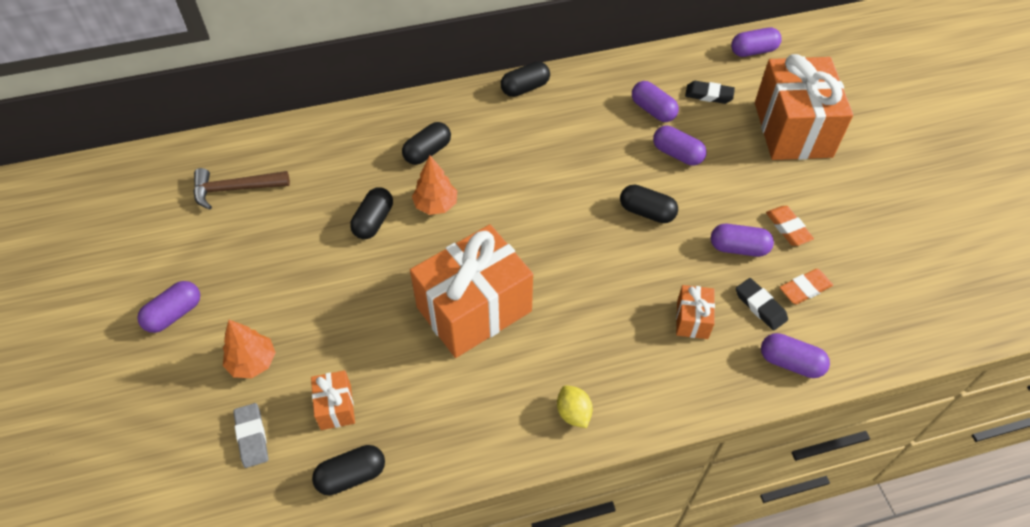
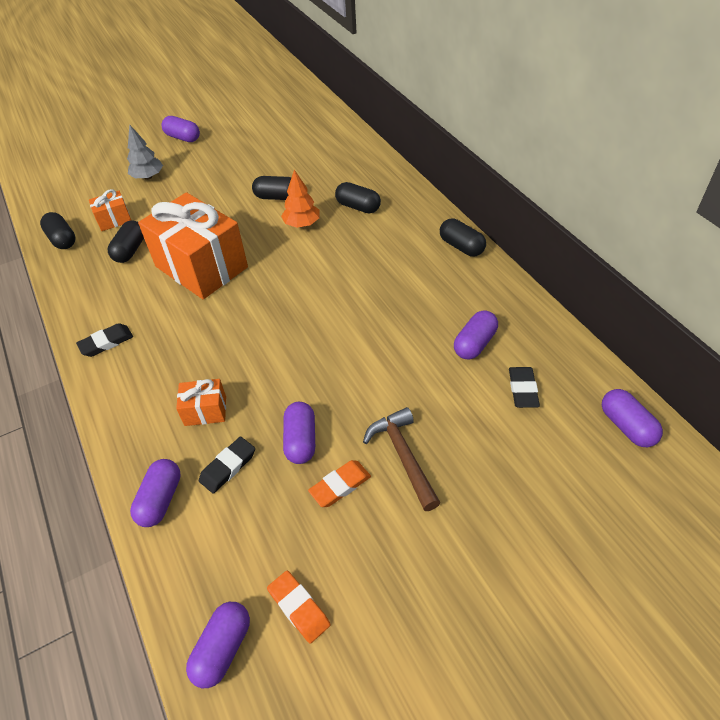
camera: 80 degrees right, 5 degrees down
brown hammer [194,168,290,210] -> brown hammer moved to [363,407,441,511]
orange tree [223,320,276,378] -> grey tree [127,124,163,180]
grey eraser [233,403,268,468] -> none
yellow lemon [557,385,593,428] -> black eraser [76,323,133,357]
black capsule [620,185,678,223] -> black capsule moved to [108,220,144,263]
purple capsule [653,126,707,166] -> purple capsule moved to [186,602,250,688]
orange gift [755,54,853,160] -> none
orange eraser [780,269,833,305] -> orange eraser moved to [267,571,331,643]

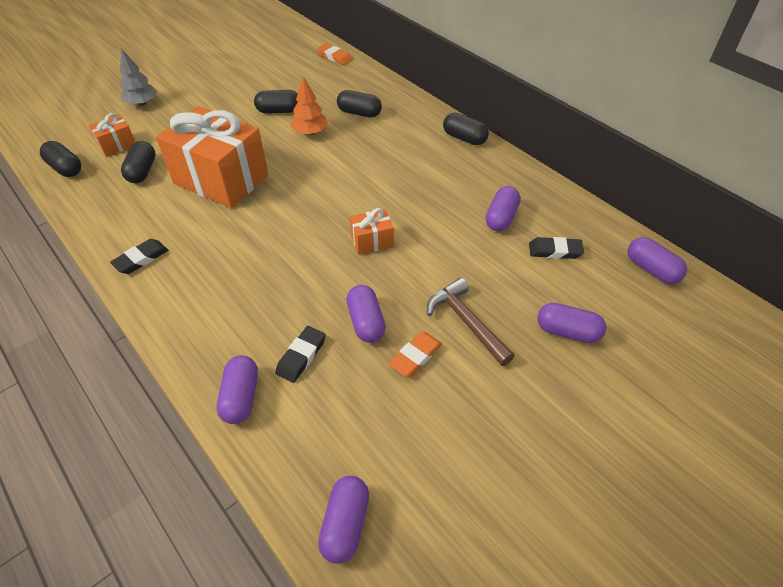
camera: 15 degrees left, 0 degrees up
purple capsule [162,116,200,142] -> purple capsule moved to [538,303,606,343]
orange gift [176,379,226,426] -> orange gift moved to [350,208,394,255]
orange eraser [267,571,331,643] -> orange eraser moved to [317,43,353,65]
black eraser [509,367,540,408] -> black eraser turned 75 degrees counterclockwise [529,237,584,259]

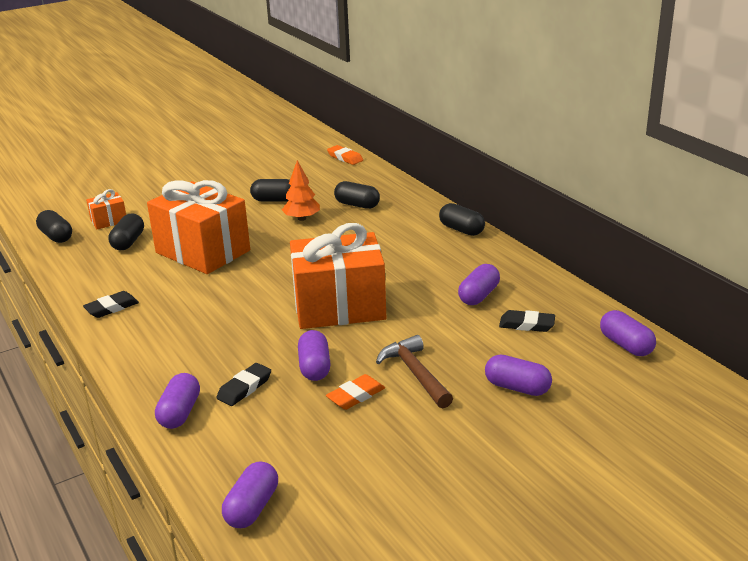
camera: 10 degrees right, 20 degrees down
grey tree [120,48,157,106] -> none
orange gift [350,208,394,255] -> orange gift [290,223,386,329], size x2.27

